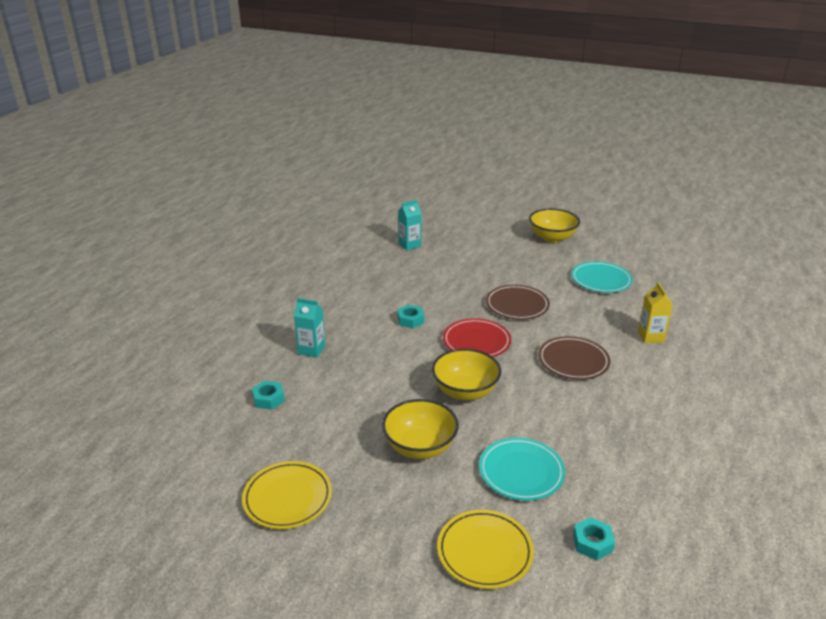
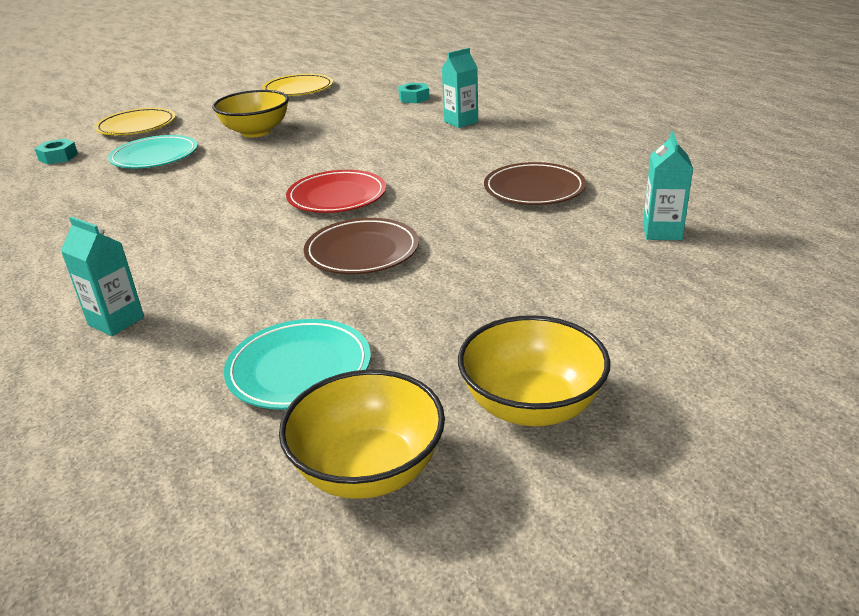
camera: 130 degrees right, 0 degrees up
turquoise nut [398,305,424,328] -> none
yellow bowl [432,349,502,400] -> yellow bowl moved to [279,370,445,499]
brown plate [538,336,610,380] -> brown plate moved to [484,162,586,205]
yellow carton [638,282,673,343] -> turquoise carton [61,217,144,336]

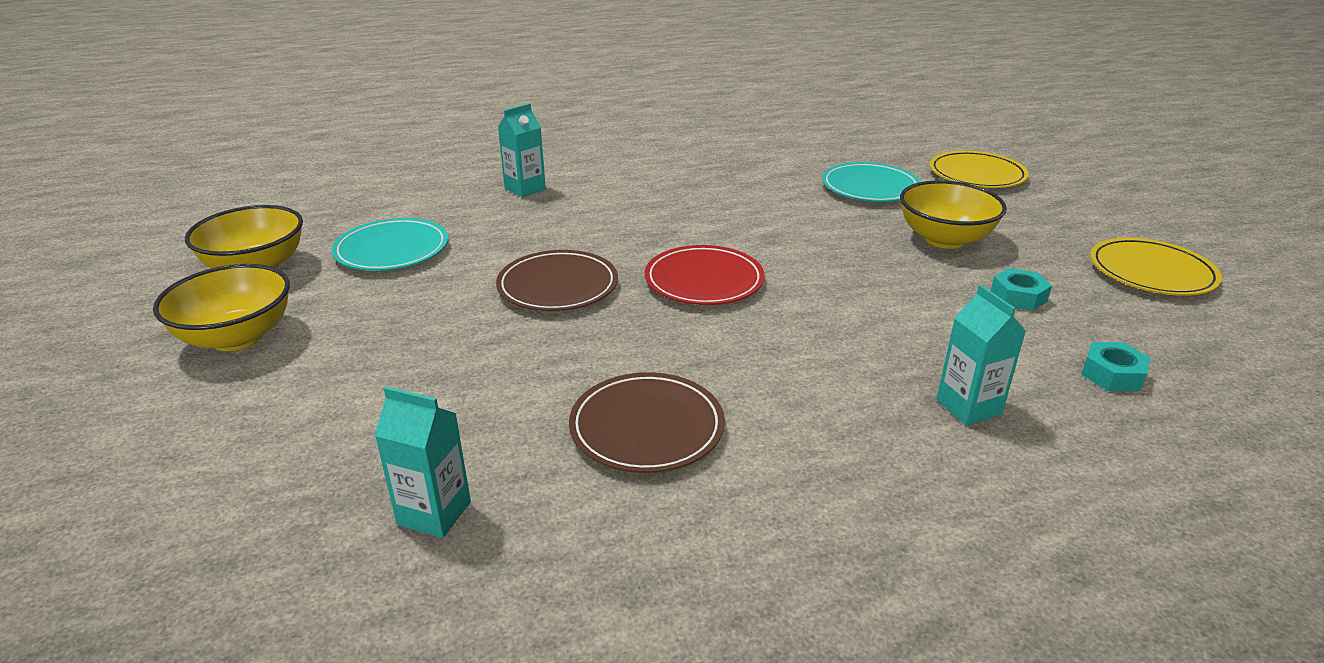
camera: 100 degrees right, 0 degrees up
turquoise nut [35,138,78,165] -> turquoise nut moved to [991,268,1052,311]

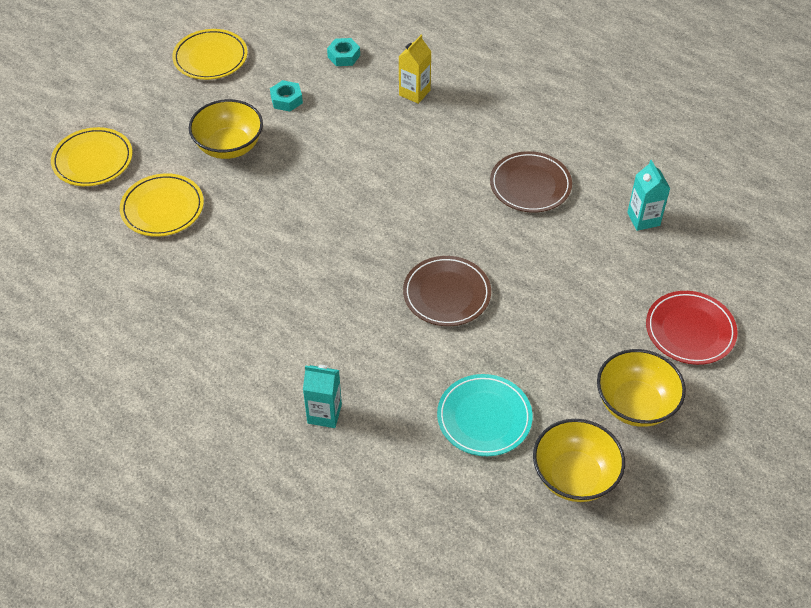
camera: 125 degrees left, 20 degrees up
red plate [645,245,765,305] -> red plate moved to [646,291,738,365]
turquoise plate [822,162,921,202] -> yellow plate [120,173,204,237]
turquoise carton [937,285,1026,425] -> yellow carton [399,35,432,104]

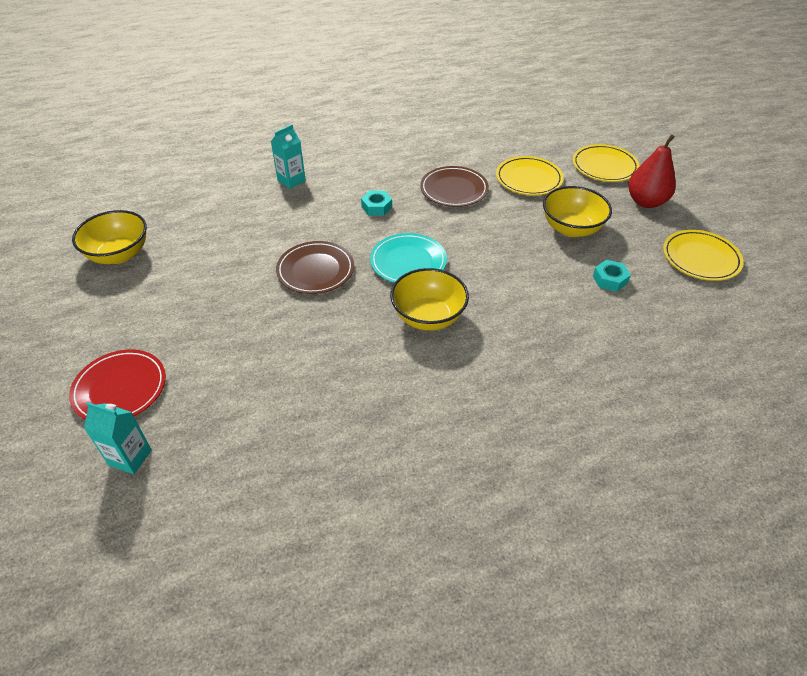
camera: 125 degrees right, 5 degrees down
turquoise nut [327,38,360,66] -> turquoise nut moved to [361,191,392,216]
yellow carton [399,35,432,104] -> none
turquoise plate [437,374,533,456] -> turquoise plate moved to [370,233,447,283]
brown plate [490,151,572,213] -> brown plate moved to [420,166,489,207]
yellow bowl [597,349,686,427] -> yellow bowl moved to [390,268,469,330]
turquoise carton [627,160,670,231] -> turquoise carton moved to [84,402,152,474]
none -> red pear [628,134,676,208]

